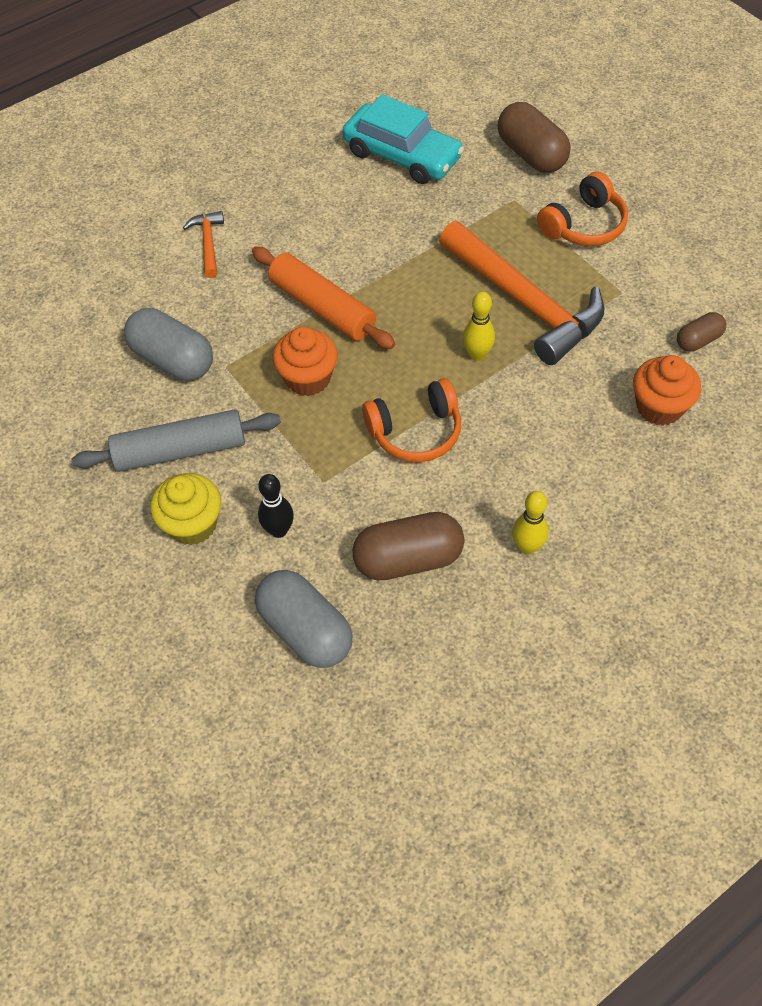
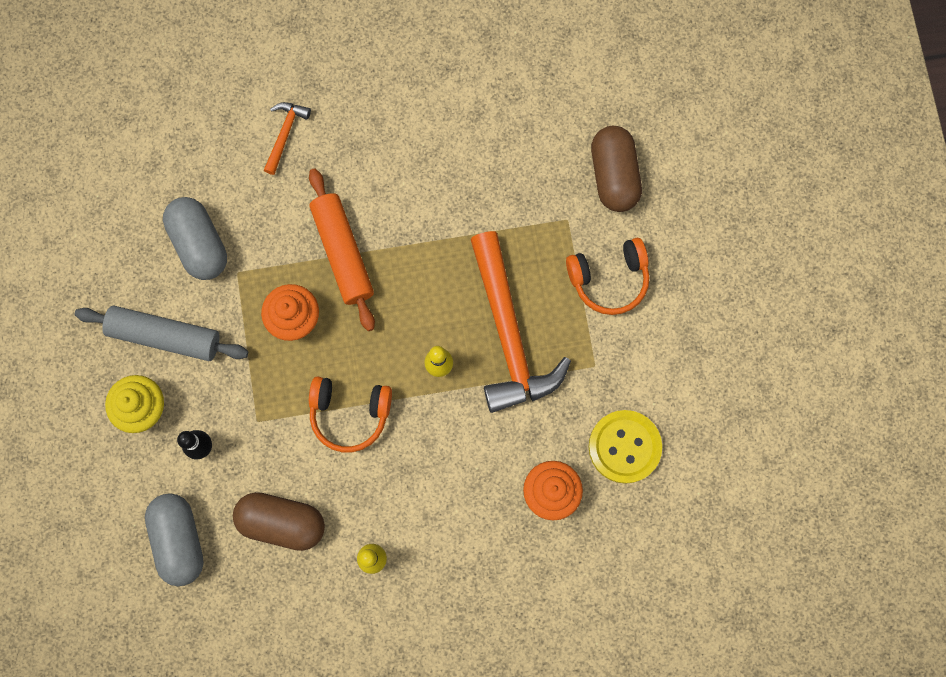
camera: 25 degrees right, 20 degrees up
turquoise car [342,94,464,184] -> none
brown capsule [677,312,726,352] -> yellow button [589,410,662,484]

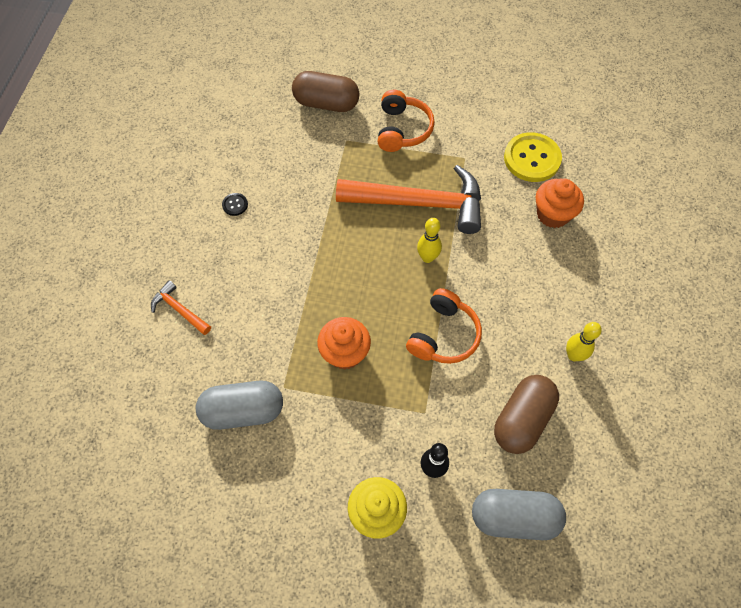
camera: 70 degrees left, 15 degrees down
grey rolling pin [75,306,248,361] -> none
orange rolling pin [309,168,375,331] -> none
none -> black button [222,193,248,216]

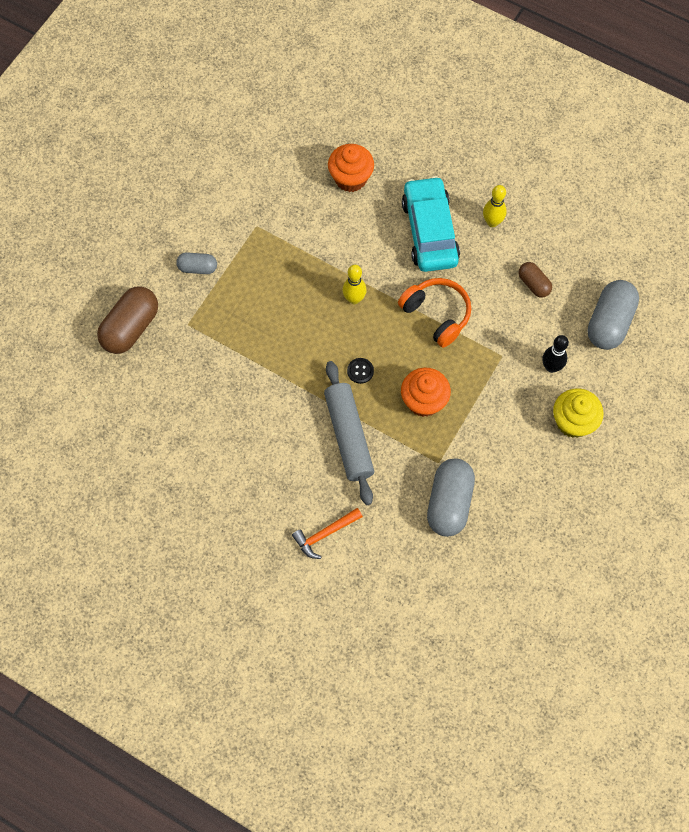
camera: 70 degrees left, 5 degrees up
black button [222,193,248,216] -> black button moved to [347,358,374,384]
orange hammer [336,165,481,234] -> none
orange headphones [378,90,435,152] -> grey capsule [176,252,217,274]
brown capsule [494,375,559,454] -> brown capsule [519,262,552,298], size x0.55
yellow button [504,132,562,182] -> none
none -> grey rolling pin [324,361,374,505]
none -> turquoise car [402,176,460,272]

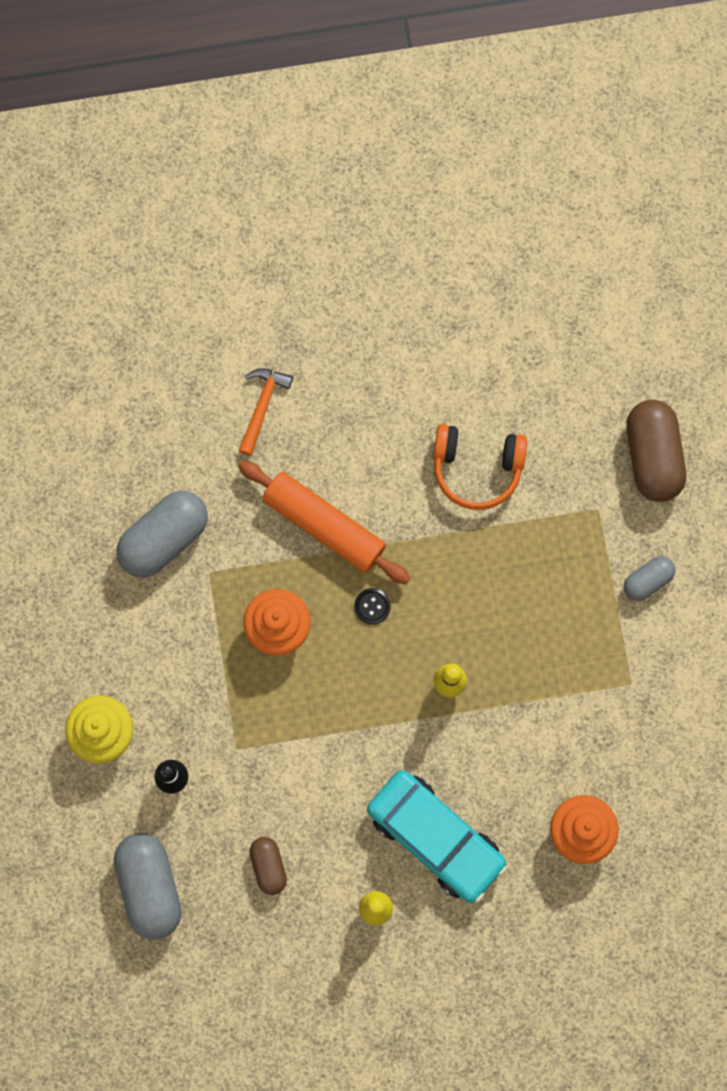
camera: 140 degrees right, 10 degrees up
grey rolling pin [324,361,374,505] -> orange rolling pin [238,461,410,584]
orange headphones [398,278,471,348] -> orange headphones moved to [433,424,527,510]
grey capsule [427,458,475,537] -> grey capsule turned 75 degrees clockwise [116,491,208,578]
brown capsule [519,262,552,298] -> brown capsule turned 60 degrees clockwise [249,837,287,895]

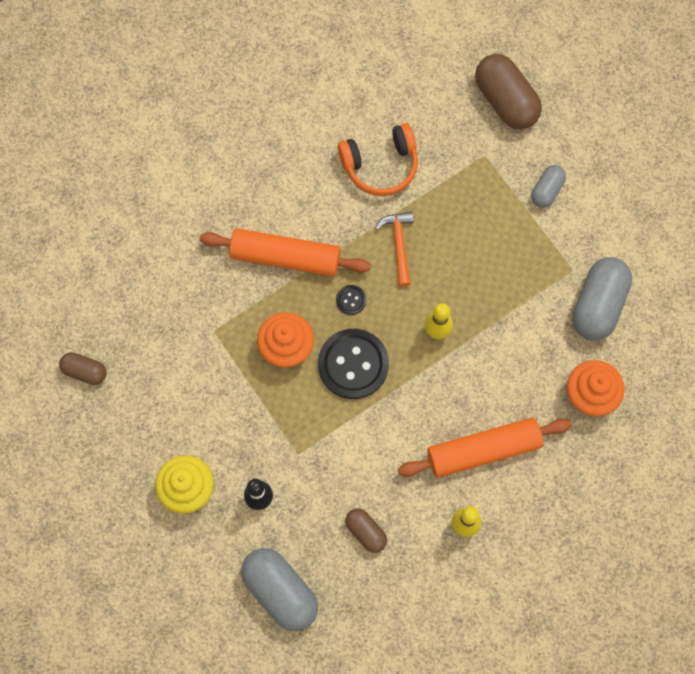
camera: 25 degrees left, 5 degrees down
grey capsule [116,491,208,578] -> grey capsule moved to [573,257,632,340]
orange hammer [239,368,293,456] -> orange hammer moved to [375,212,413,287]
turquoise car [367,770,507,903] -> orange rolling pin [398,418,572,478]
none -> brown capsule [59,352,107,385]
none -> black button [318,329,389,399]

